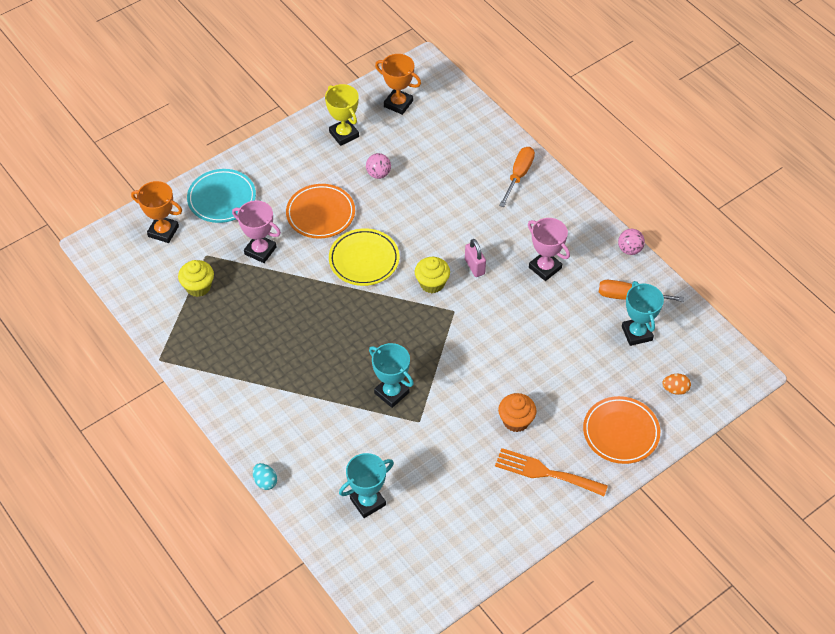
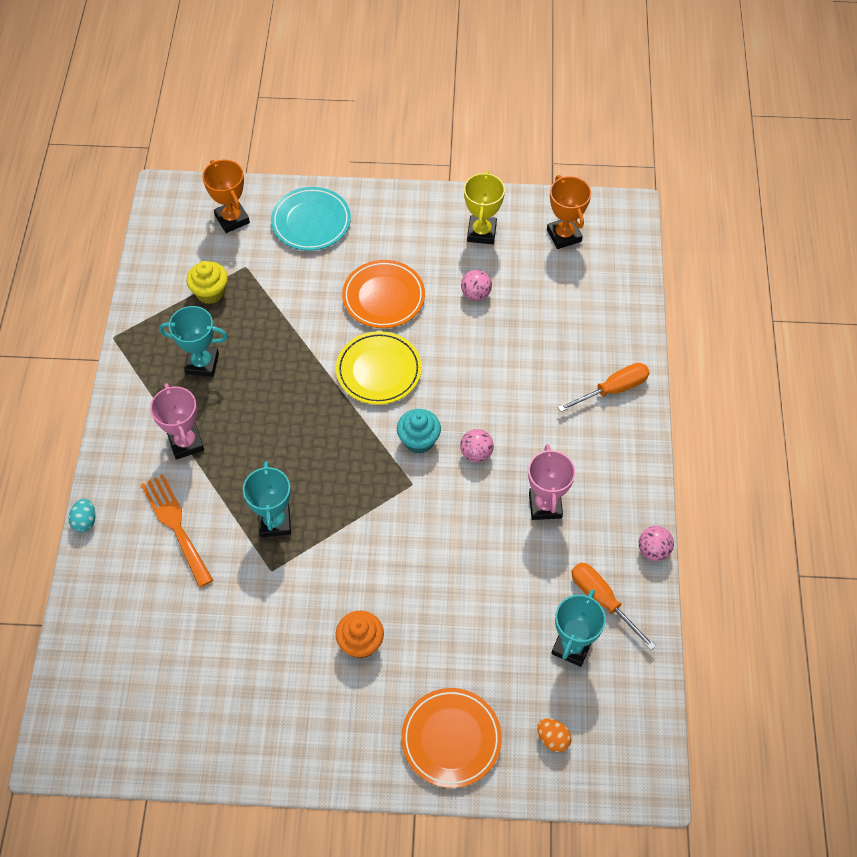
camera: 40 degrees right, 5 degrees up
pink trophy [232,201,281,263] -> pink trophy moved to [150,383,204,460]
turquoise trophy [339,453,394,518] -> turquoise trophy moved to [159,306,228,377]
yellow cupcake [415,257,450,293] -> turquoise cupcake [397,409,441,454]
pink padlock [465,239,486,277] -> pink ball [460,429,494,462]
orange fork [495,448,608,496] -> orange fork moved to [141,474,213,587]

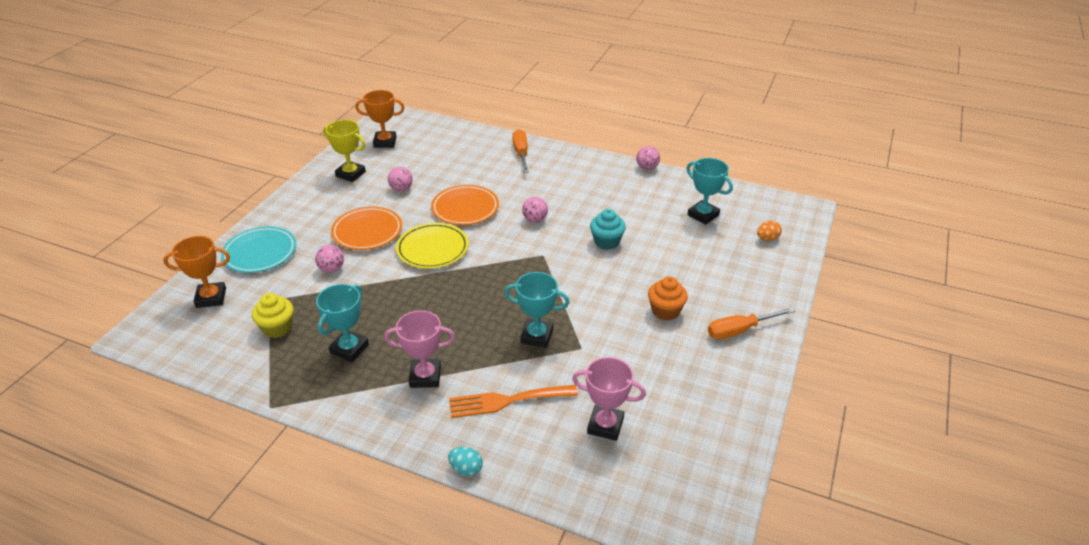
camera: 70 degrees left, 20 degrees down
turquoise cupcake [397,409,441,454] -> turquoise cupcake moved to [590,209,626,250]
orange plate [401,688,502,788] -> orange plate moved to [431,185,499,225]
pink trophy [528,444,575,520] -> pink trophy moved to [572,357,646,441]
orange screwdriver [571,563,656,650] -> orange screwdriver moved to [708,308,795,339]
none -> pink ball [315,245,344,273]

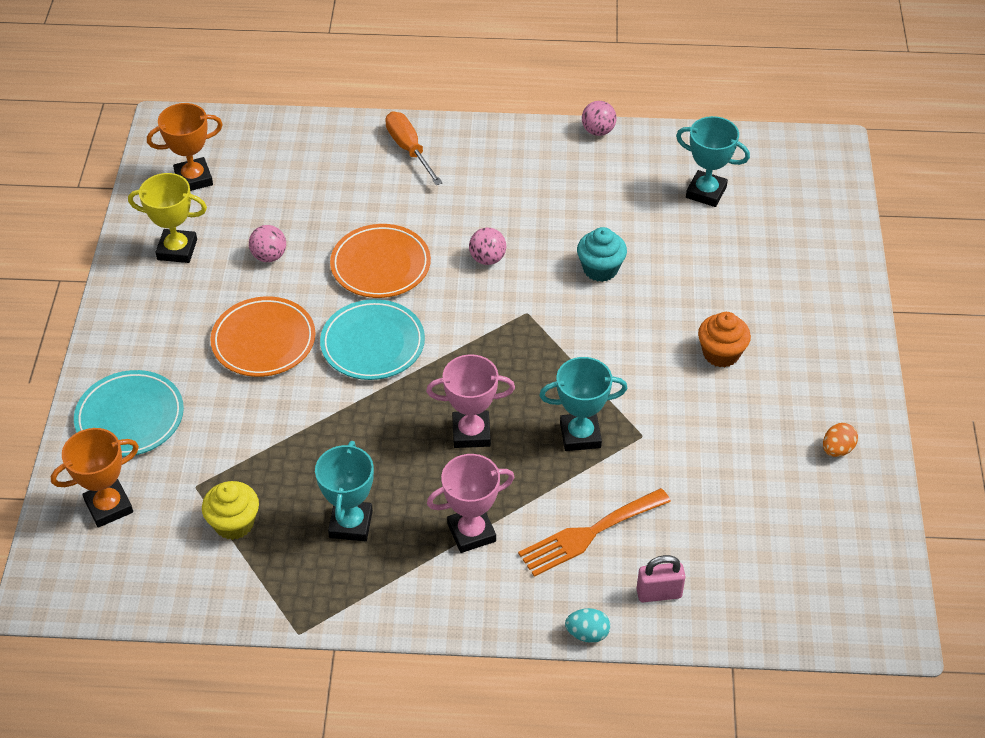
camera: 20 degrees left, 10 degrees up
pink ball [315,245,344,273] -> none
yellow plate [396,223,469,269] -> turquoise plate [320,299,425,380]
pink trophy [572,357,646,441] -> pink trophy moved to [426,354,515,448]
orange screwdriver [708,308,795,339] -> none
orange egg [757,221,782,241] -> orange egg moved to [823,423,858,457]
none -> pink padlock [636,555,686,602]

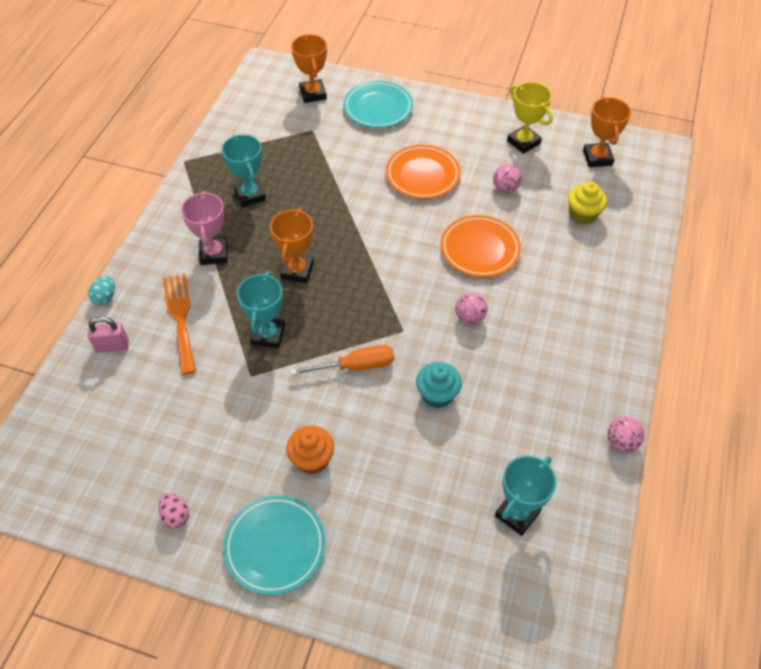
camera: 105 degrees right, 5 degrees up
yellow trophy [128,173,207,263] -> yellow trophy turned 60 degrees counterclockwise [507,82,553,154]
yellow cupcake [202,481,259,540] -> yellow cupcake moved to [568,182,607,225]
turquoise trophy [315,441,374,541] -> turquoise trophy turned 45 degrees clockwise [221,134,266,207]
turquoise plate [320,299,425,380] -> turquoise plate moved to [223,496,325,595]
orange screwdriver [385,112,442,185] -> orange screwdriver moved to [290,345,394,375]
pink trophy [426,354,515,448] -> orange trophy [270,208,314,283]
pink padlock [636,555,686,602] -> pink padlock turned 75 degrees clockwise [88,316,129,353]
orange egg [823,423,858,457] -> pink egg [158,493,189,528]

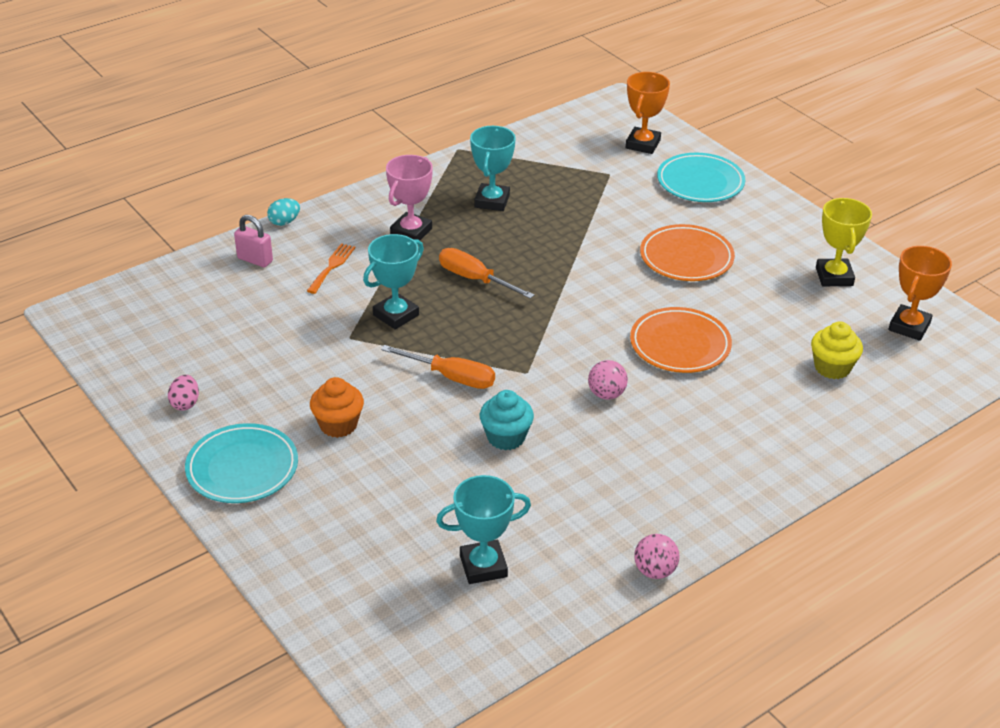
camera: 35 degrees right, 15 degrees down
orange fork [163,274,196,375] -> orange fork [307,243,355,294], size x0.62
orange trophy [270,208,314,283] -> orange screwdriver [439,248,534,299]
pink ball [493,164,522,193] -> none

